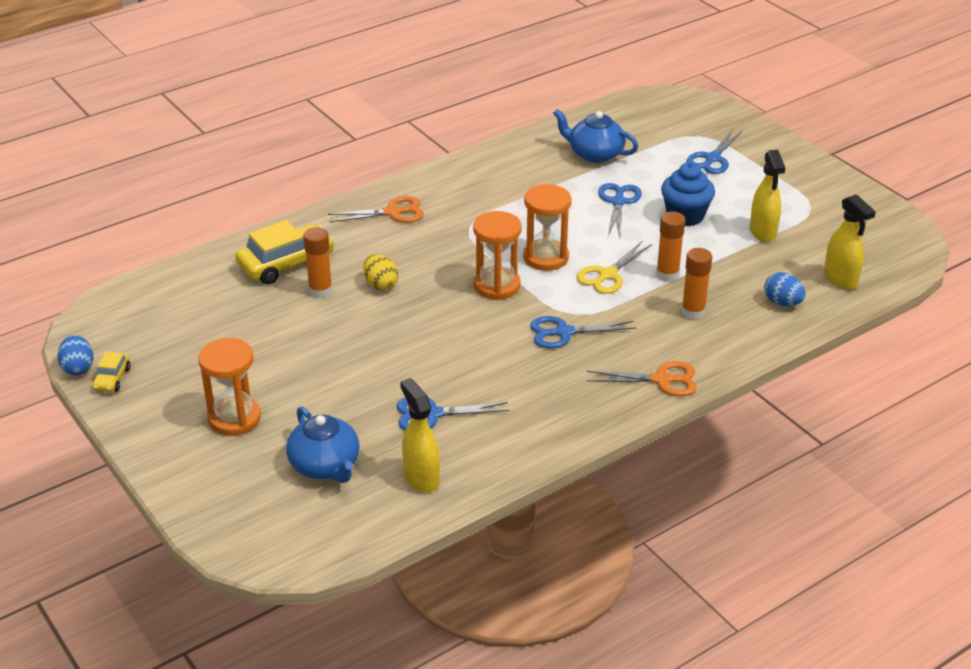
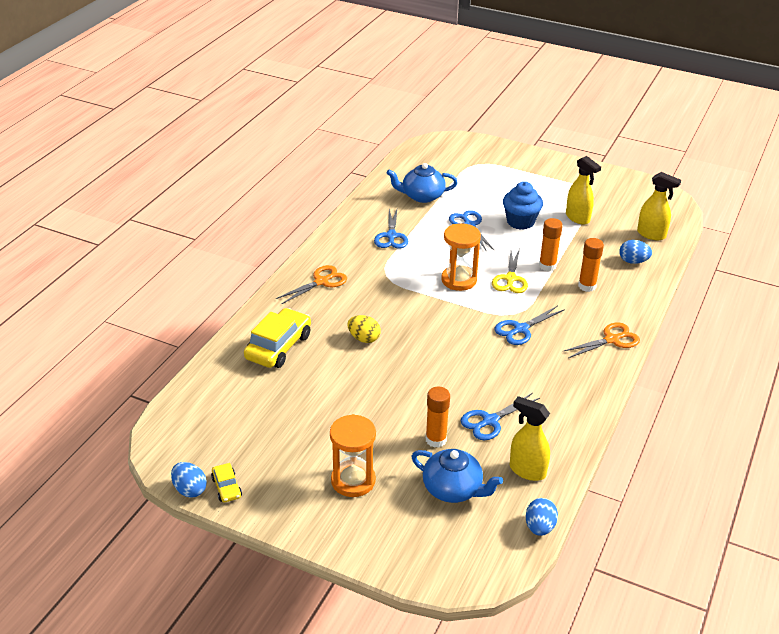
camera: 30 degrees left, 0 degrees up
orange glue stick [303,227,333,298] -> orange glue stick moved to [426,387,450,448]
orange hourglass [473,211,522,300] -> none
blue scissors [687,129,743,174] -> blue scissors moved to [374,209,408,249]
none -> blue egg [526,498,558,536]

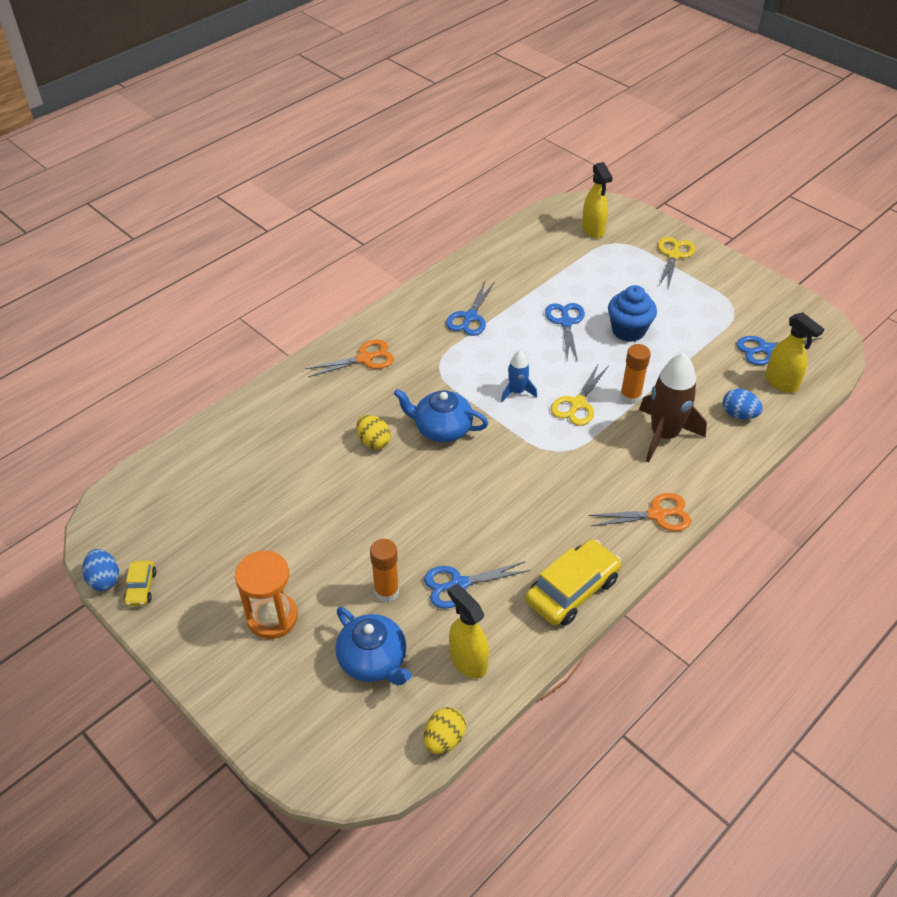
camera: 20 degrees right, 10 degrees up
yellow car [244,308,311,368] -> yellow car moved to [525,539,621,626]
blue teapot [387,163,458,203] -> blue teapot moved to [394,389,488,442]
orange hourglass [441,223,481,291] -> blue rocket [501,350,537,402]
blue scissors [494,306,565,345] -> blue scissors moved to [736,335,821,365]
blue egg [526,498,558,536] -> yellow egg [424,707,466,754]
yellow spray bottle [566,156,601,225] -> yellow spray bottle moved to [582,162,613,238]
orange glue stick [578,238,604,292] -> brown rocket [639,353,707,463]
none -> yellow scissors [658,237,695,289]

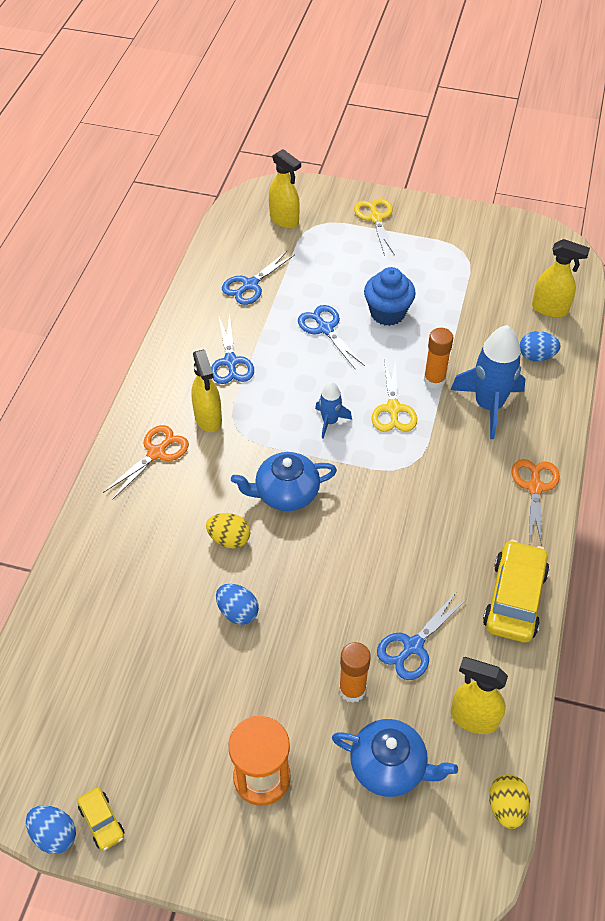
camera: 30 degrees left, 5 degrees up
orange scissors [589,493,691,531] -> orange scissors turned 45 degrees counterclockwise [512,459,560,546]
brown rocket [639,353,707,463] -> blue rocket [451,325,526,439]
blue scissors [736,335,821,365] -> blue scissors moved to [222,251,294,305]
none -> yellow spray bottle [191,350,222,432]
none -> blue egg [216,584,259,625]

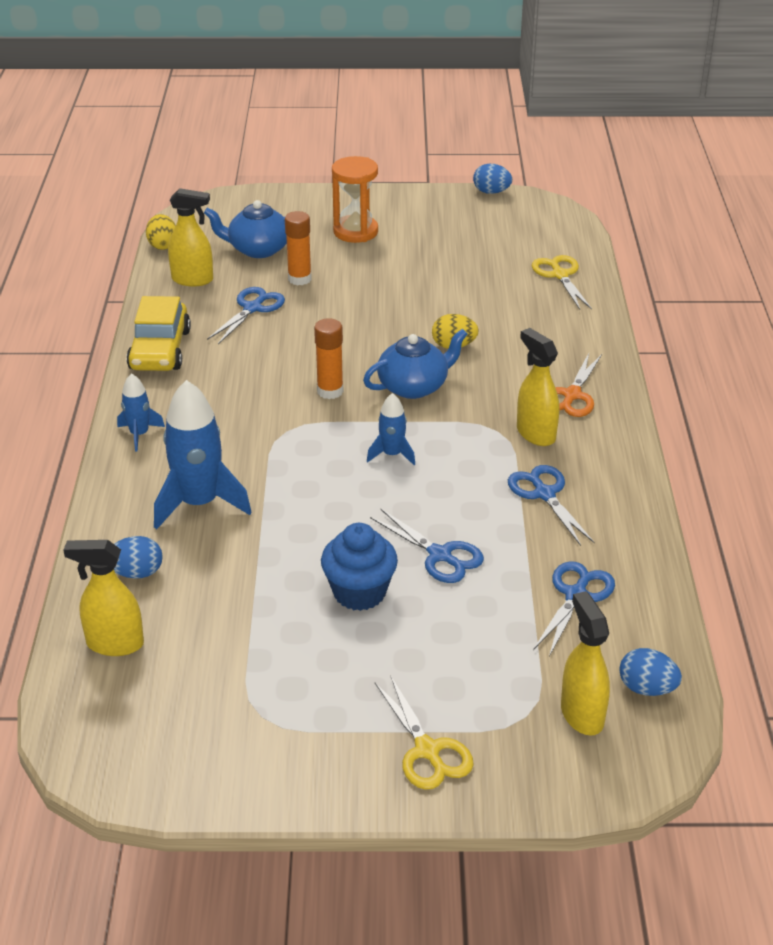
camera: 165 degrees right, 15 degrees down
yellow car [77,787,125,851] -> none
blue egg [216,584,259,625] -> blue egg moved to [619,648,682,696]
yellow spray bottle [269,149,301,229] -> yellow spray bottle turned 45 degrees clockwise [561,591,610,736]
yellow scissors [371,358,417,432] -> yellow scissors moved to [532,255,592,310]
orange glue stick [424,328,453,389] -> orange glue stick moved to [314,318,343,399]
orange scissors [512,459,560,546] -> blue rocket [117,373,165,451]

